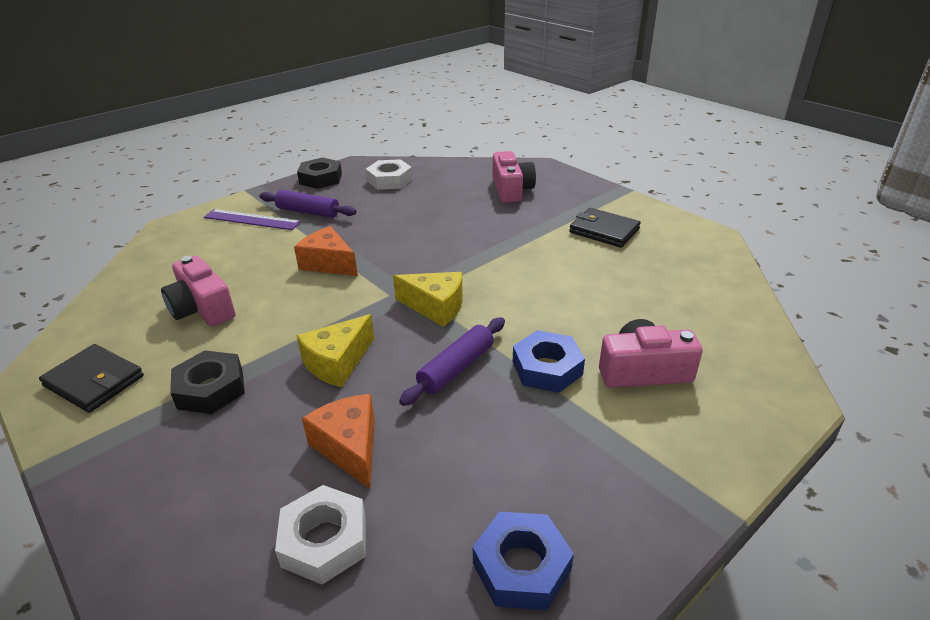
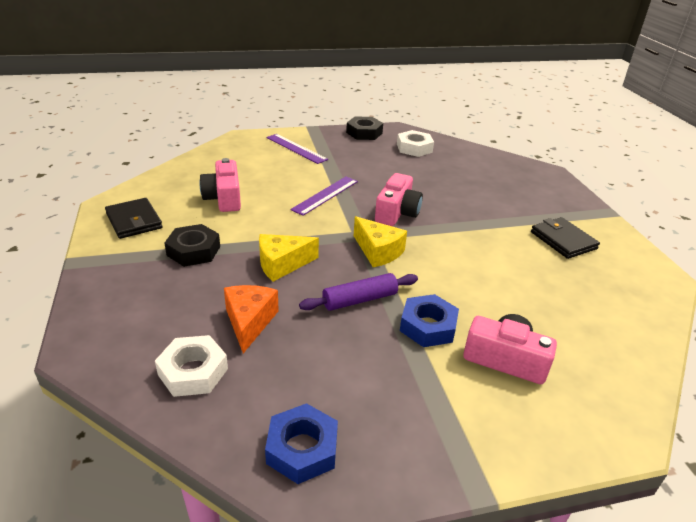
camera: 25 degrees right, 0 degrees up
purple rolling pin [260,190,356,218] -> none
orange cheese [294,226,358,276] -> purple ruler [290,177,358,216]
pink camera [493,151,536,203] -> pink camera moved to [375,173,423,226]

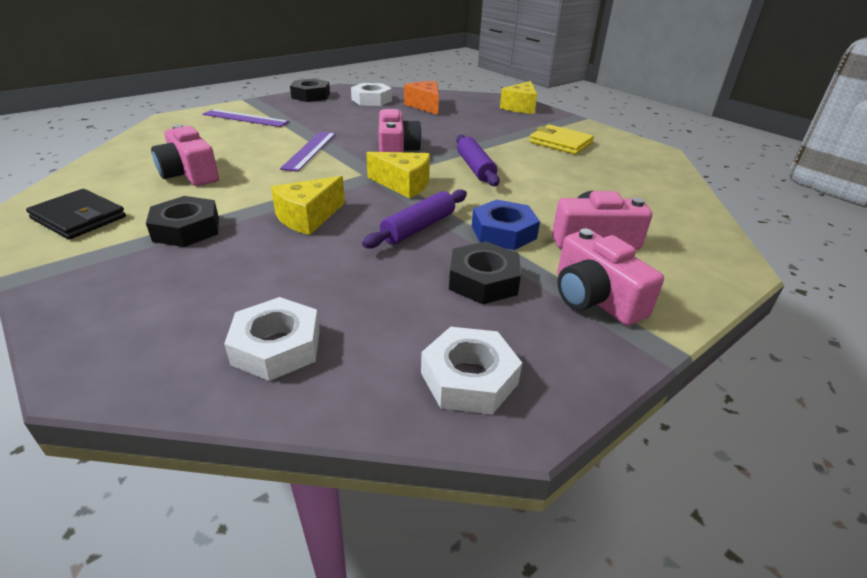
camera: 25 degrees left, 0 degrees up
orange cheese [224,285,279,353] -> orange cheese moved to [404,81,439,115]
blue nut [265,403,338,484] -> white nut [421,327,522,414]
black wallet [531,217,600,259] -> yellow wallet [529,124,594,154]
none -> black nut [449,241,521,304]
none -> purple rolling pin [456,135,500,186]
none -> yellow cheese [500,81,537,114]
none -> pink camera [557,229,664,326]

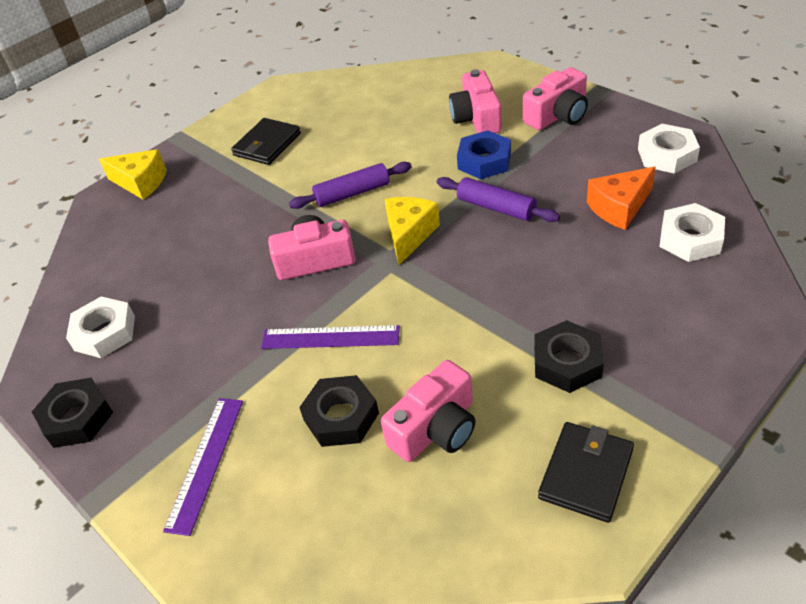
camera: 90 degrees left, 10 degrees up
yellow cheese [271,176,345,235] -> none
orange cheese [404,81,439,115] -> orange cheese moved to [587,166,656,230]
black nut [449,241,521,304] -> black nut moved to [299,375,379,447]
yellow wallet [529,124,594,154] -> black wallet [231,118,301,165]

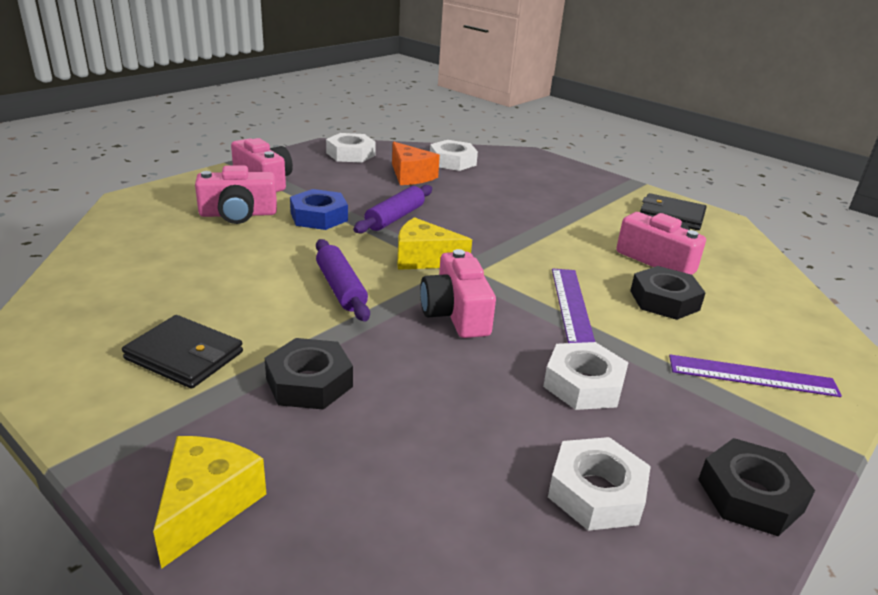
camera: 100 degrees left, 15 degrees down
black nut [534,320,604,393] -> black nut moved to [265,338,353,410]
none -> white nut [543,342,629,410]

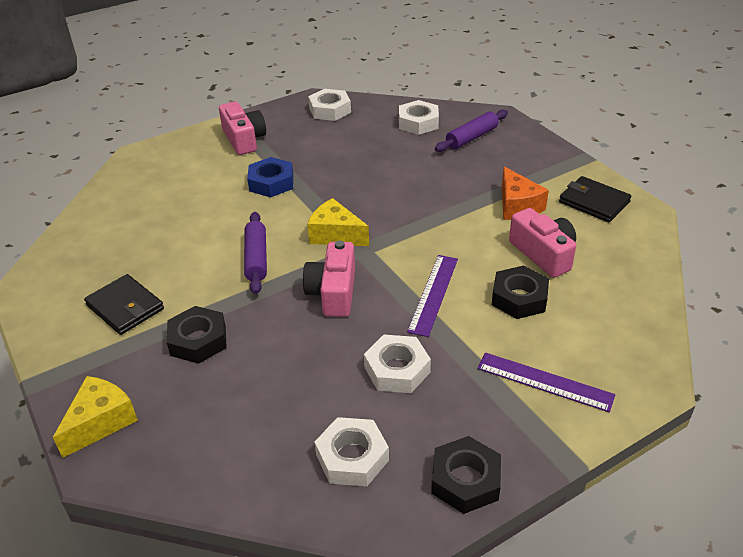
camera: 20 degrees right, 10 degrees up
pink camera [195,165,277,224] -> none
purple rolling pin [353,185,432,233] -> purple rolling pin moved to [435,110,508,152]
orange cheese [392,141,440,185] -> orange cheese moved to [502,167,549,220]

